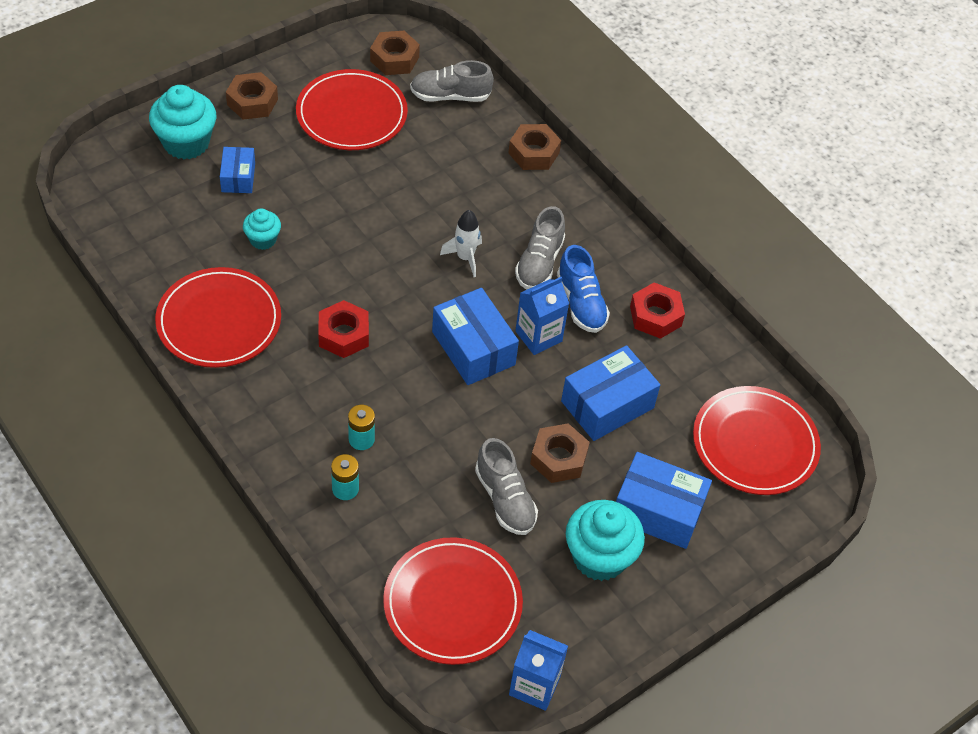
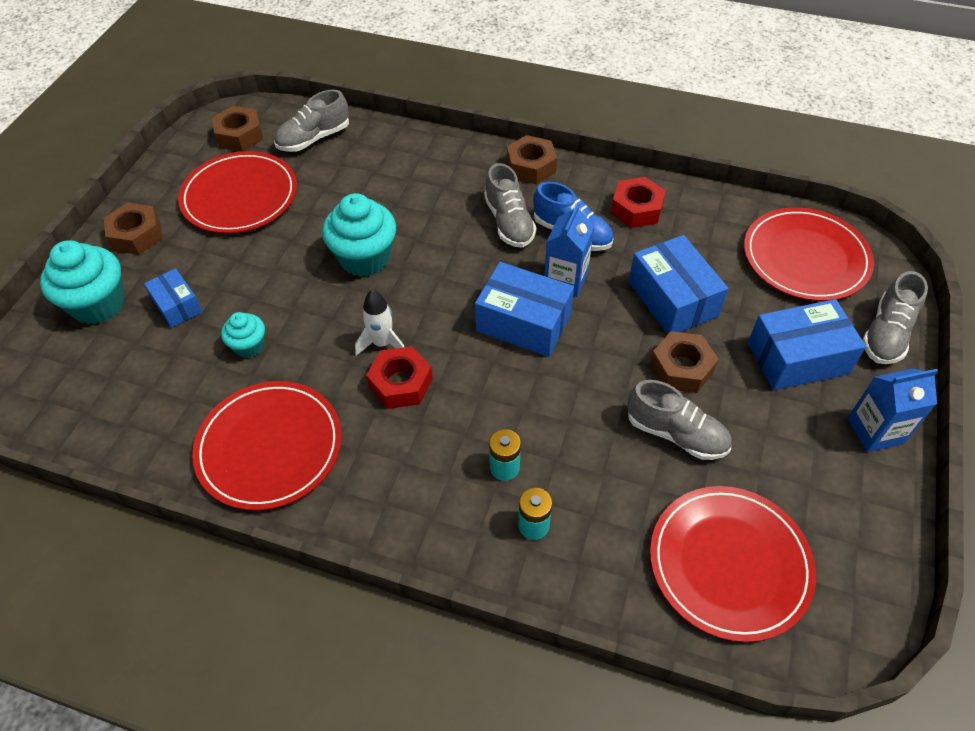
camera: 30 degrees left, 0 degrees up
white rocket [440,210,482,277] -> white rocket moved to [355,290,404,356]
brown nut [508,124,561,170] -> brown nut moved to [507,135,557,184]
blue carton [509,630,568,711] -> blue carton moved to [847,368,938,452]
blue box [561,345,660,441] -> blue box turned 45 degrees counterclockwise [629,235,728,334]
turquoise cupcake [566,500,645,581] -> turquoise cupcake moved to [322,193,396,277]
none -> grey shoe [863,271,928,364]

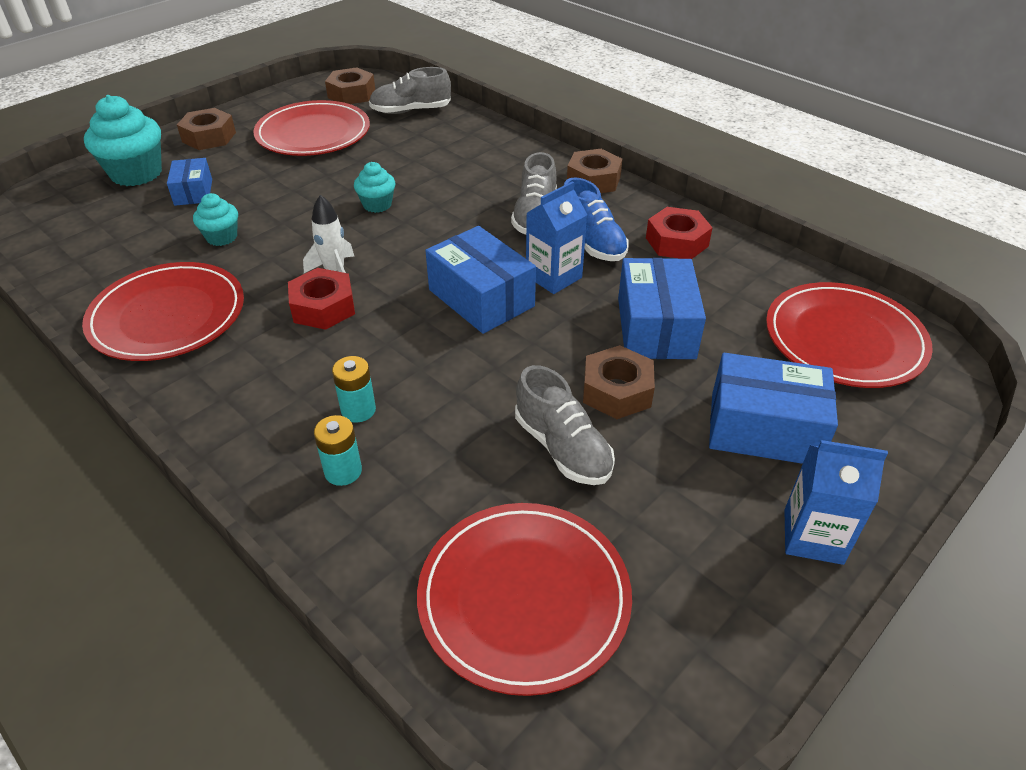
camera: 25 degrees right, 10 degrees down
turquoise cupcake [322,193,396,277] -> turquoise cupcake [354,162,395,213], size x0.55
grey shoe [863,271,928,364] -> none

